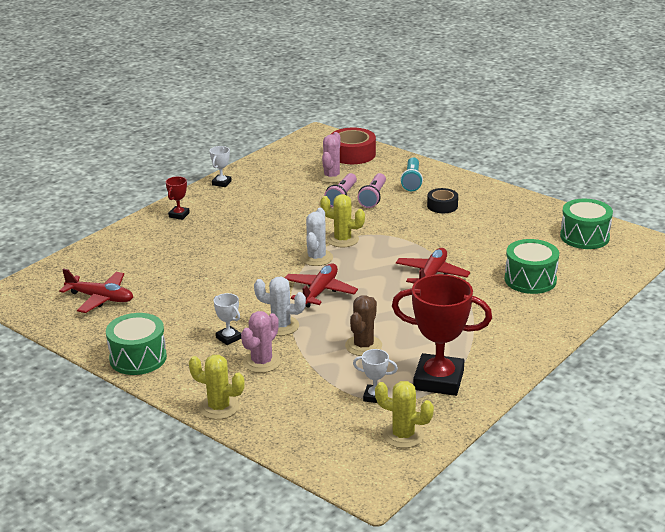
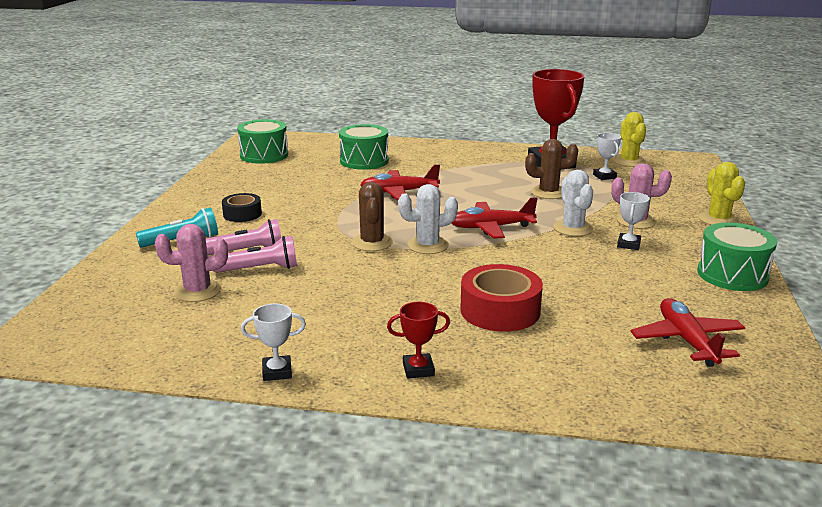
camera: 120 degrees left, 5 degrees down
yellow cactus [320,194,365,247] -> brown cactus [352,182,393,251]
red tape [331,128,376,164] -> red tape moved to [460,264,543,332]

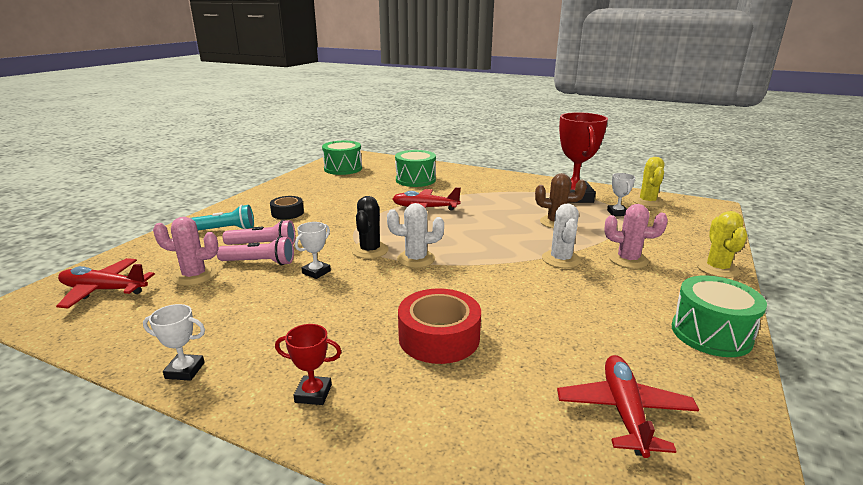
camera: 15 degrees right, 0 degrees up
brown cactus [352,182,393,251] -> black cactus [352,196,389,259]
red plane [451,197,538,239] -> red plane moved to [56,258,155,308]
white trophy [617,192,650,250] -> white trophy moved to [295,222,331,279]

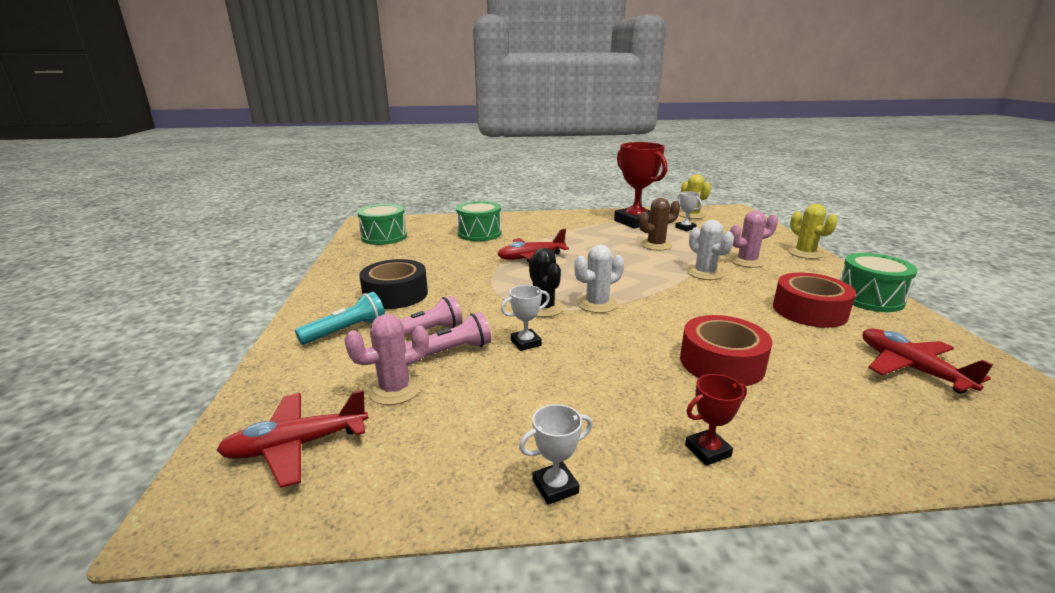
camera: 30 degrees left, 0 degrees up
black tape [270,196,304,220] -> black tape [359,259,428,309], size x1.64
white trophy [295,222,331,279] -> white trophy turned 60 degrees clockwise [501,285,550,351]
none -> red tape [773,272,856,328]

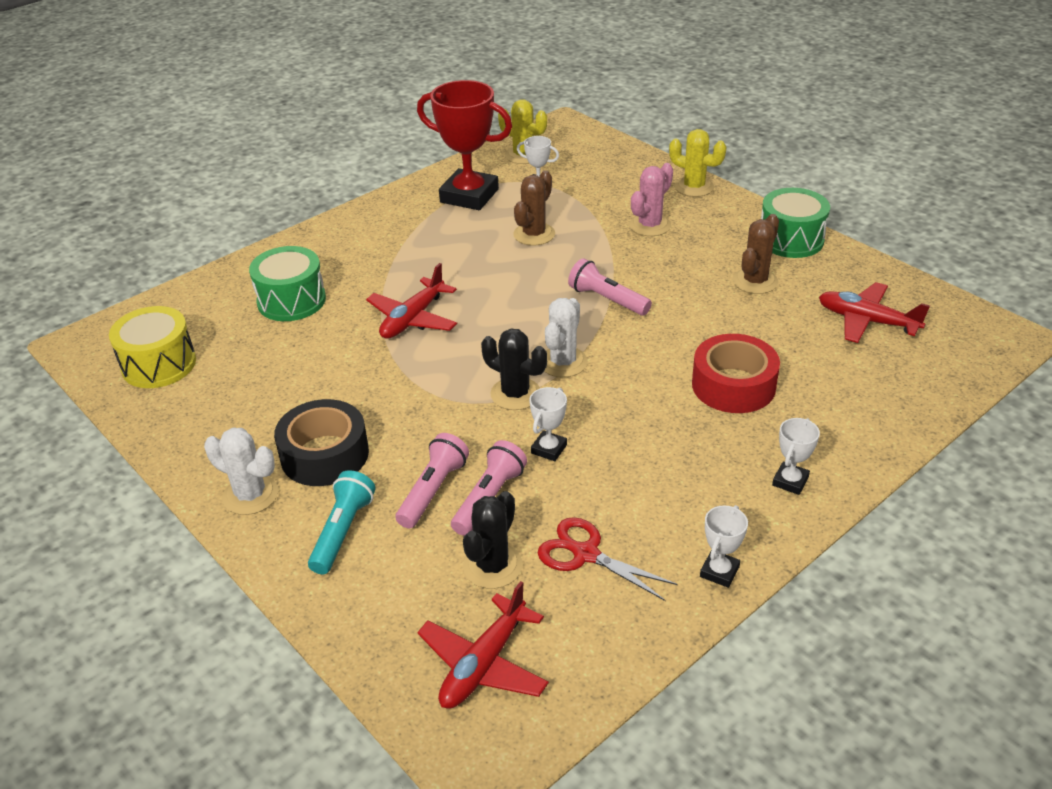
camera: 35 degrees left, 15 degrees up
pink cactus [345,314,429,405] -> black cactus [463,491,523,589]
green drum [357,204,407,245] -> yellow drum [109,306,196,388]
red trophy [685,374,747,466] -> white trophy [772,418,820,495]
white cactus [687,220,734,280] -> white cactus moved to [204,428,278,515]
red tape [773,272,856,328] -> brown cactus [733,214,779,294]
none -> red scissors [538,517,678,601]
none -> pink flashlight [568,258,652,316]

